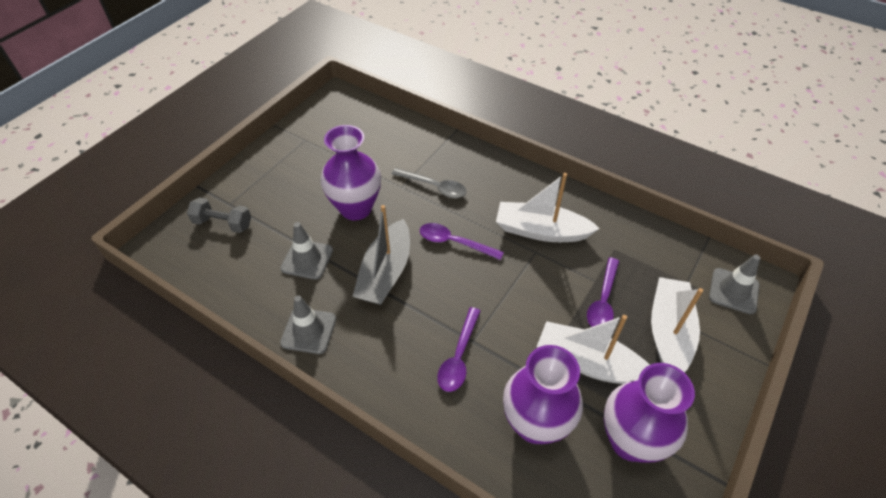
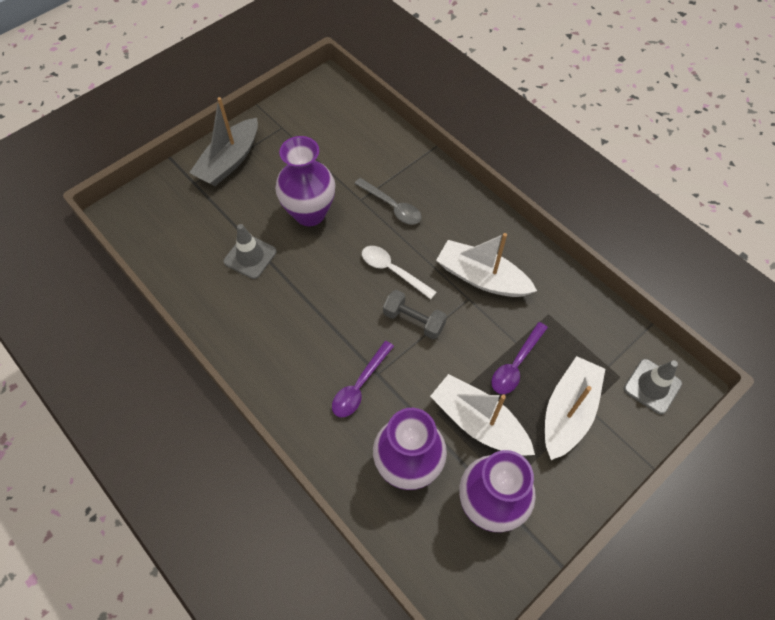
camera: 15 degrees right, 10 degrees up
grey dumbbell [187,197,251,233] -> grey dumbbell moved to [383,290,447,339]
grey traffic cone [280,295,336,354] -> none
grey boat [352,205,410,305] -> grey boat moved to [189,97,258,186]
purple spoon [420,223,504,260] -> white spoon [362,246,437,299]

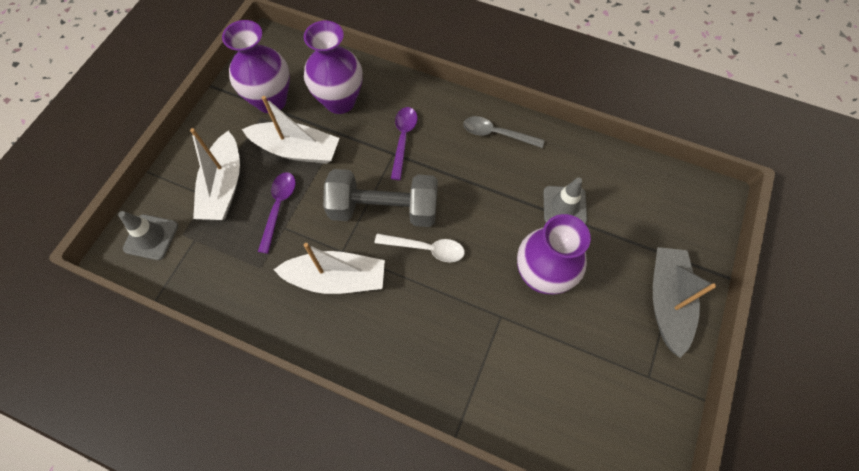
camera: 155 degrees right, 5 degrees up
grey spoon [354,178,422,225] -> grey spoon moved to [463,116,545,148]
grey dumbbell [383,290,447,339] -> grey dumbbell [323,169,438,227], size x1.81

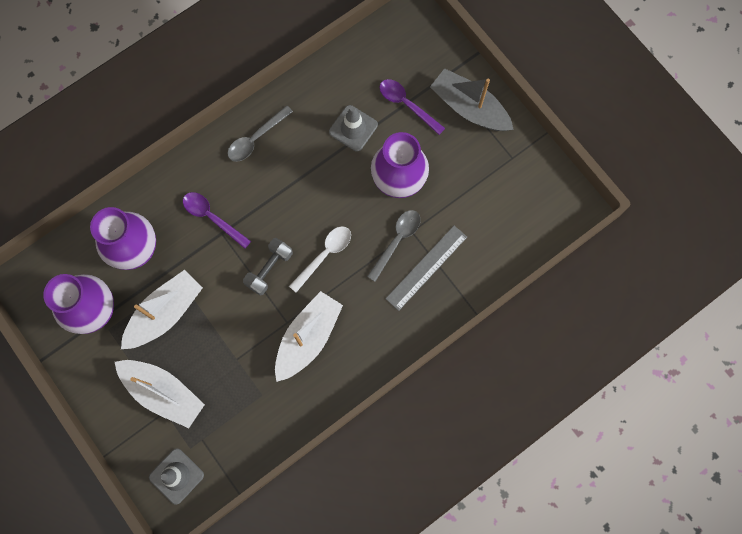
camera: 60 degrees left, 10 degrees up
purple spoon [258,172,296,254] -> purple spoon moved to [379,79,445,135]
grey dumbbell [323,169,438,227] -> grey dumbbell [243,238,293,296], size x0.55
none -> grey spoon [367,210,421,282]
none -> grey ruler [385,226,467,311]

